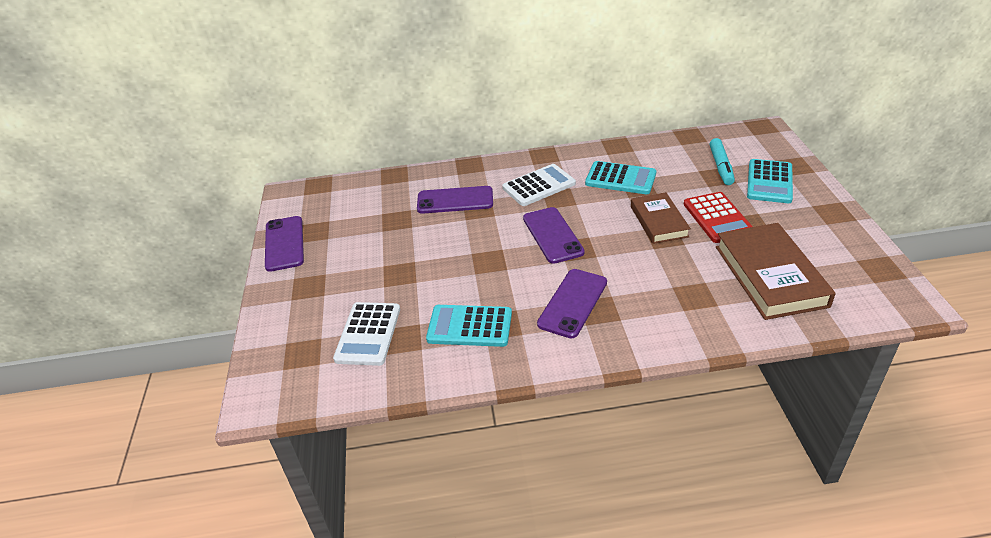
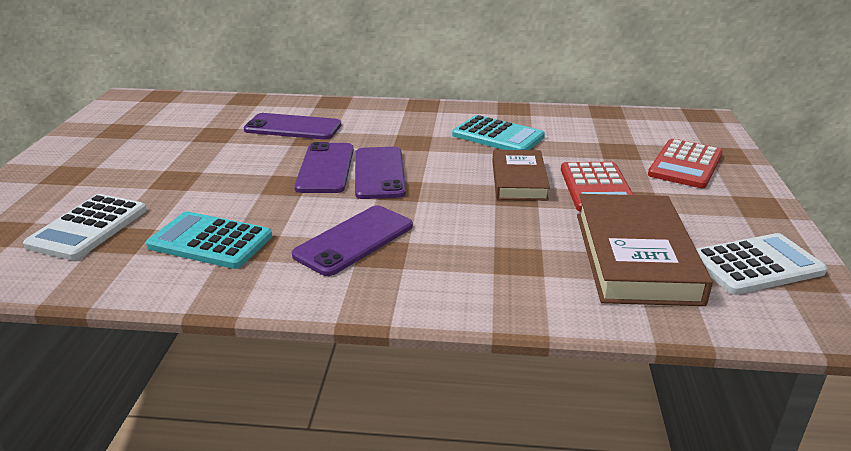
camera: 10 degrees right, 10 degrees down
purple phone [265,216,304,272] -> purple phone moved to [294,142,354,193]
white calculator [502,164,576,206] -> white calculator moved to [696,233,827,295]
turquoise marker [710,138,735,185] -> none
turquoise calculator [747,159,793,203] -> red calculator [648,139,723,188]

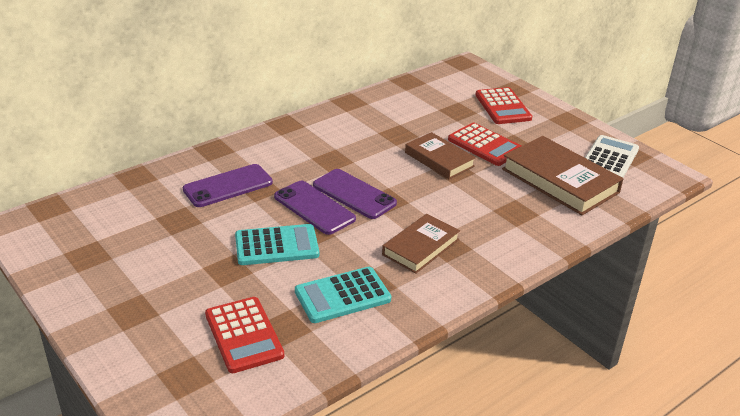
camera: 45 degrees left, 5 degrees up
white calculator [23,194,147,260] -> red calculator [205,297,284,373]
purple phone [292,206,413,276] -> brown book [382,214,460,274]
turquoise calculator [452,115,545,150] -> turquoise calculator moved to [235,224,319,265]

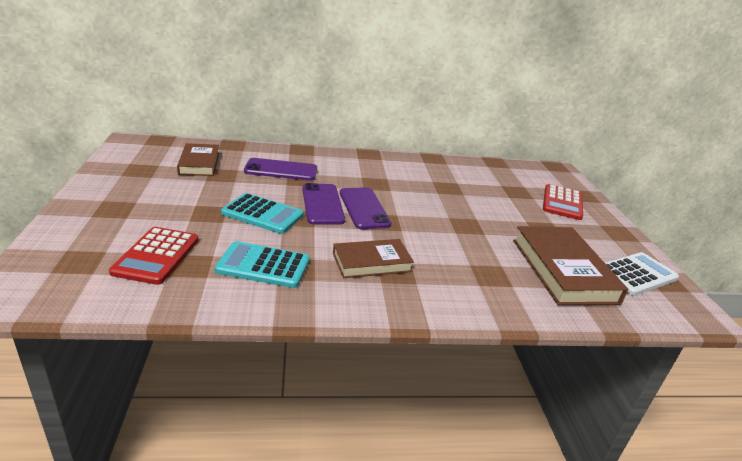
camera: 30 degrees right, 5 degrees down
brown book [405,132,476,179] -> brown book moved to [177,143,219,176]
red calculator [448,123,521,166] -> none

